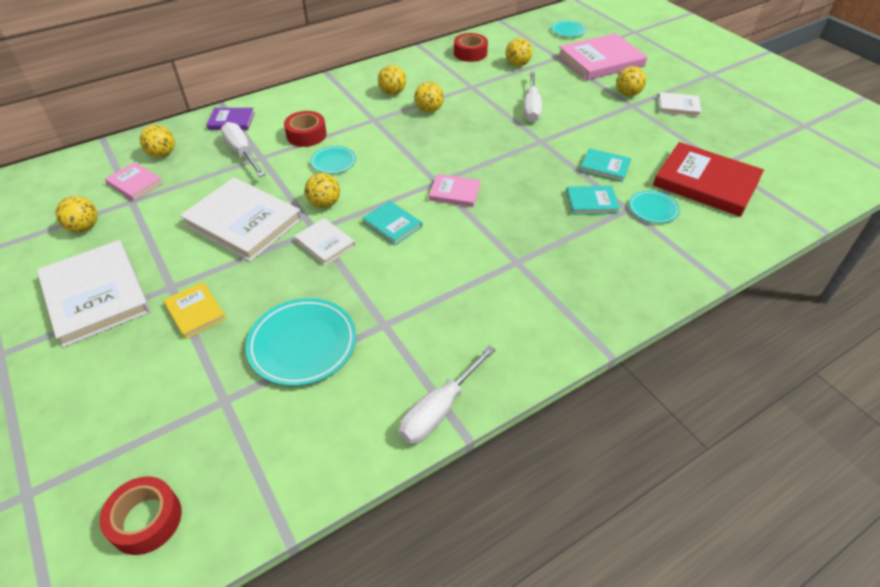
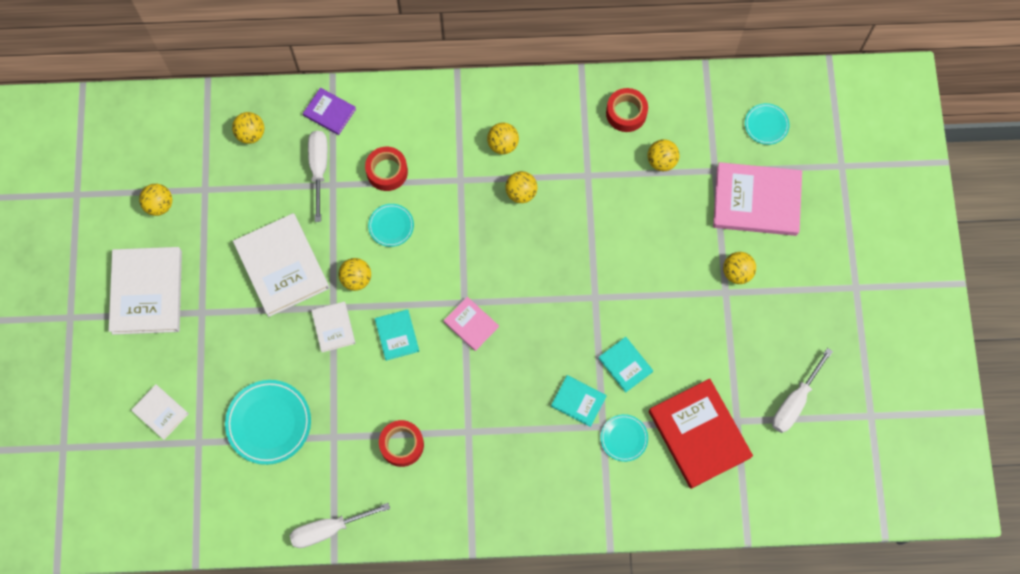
camera: 30 degrees right, 25 degrees up
red tape [100,476,182,555] -> red tape moved to [379,420,424,467]
pink book [105,162,163,201] -> none
yellow book [163,282,226,339] -> none
white screwdriver [524,71,542,122] -> white screwdriver moved to [772,348,833,433]
white book [658,92,701,117] -> white book moved to [131,384,189,440]

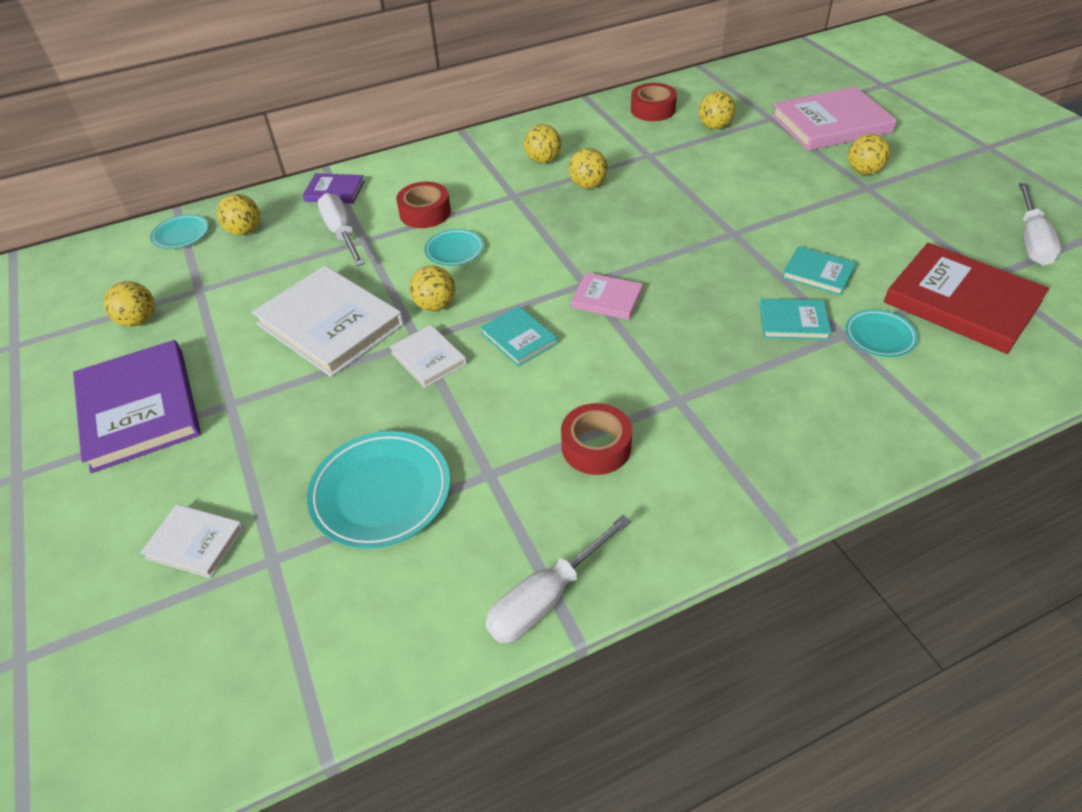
camera: 20 degrees left, 25 degrees down
white book [109,247,182,335] -> purple book [73,340,201,473]
turquoise plate [745,103,790,145] -> turquoise plate moved to [150,215,209,249]

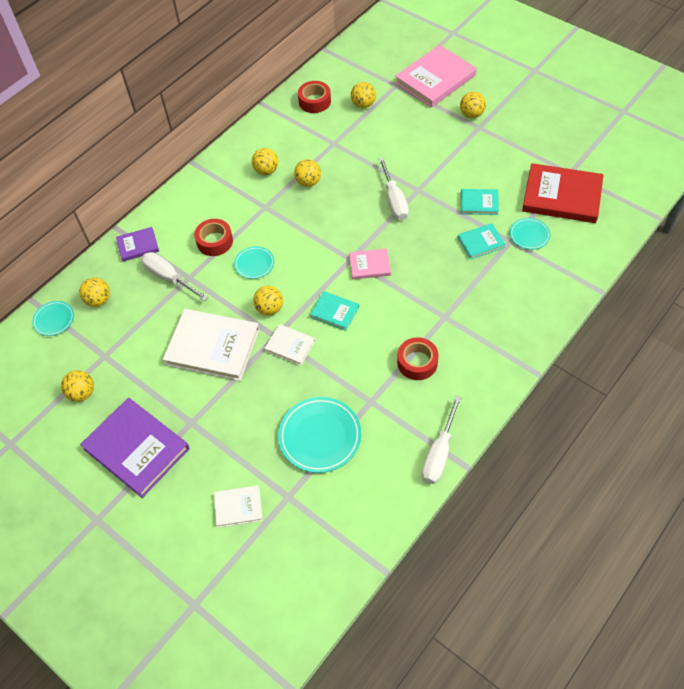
camera: 25 degrees left, 10 degrees up
white screwdriver [1019,183,1062,266] -> white screwdriver moved to [379,157,409,220]

